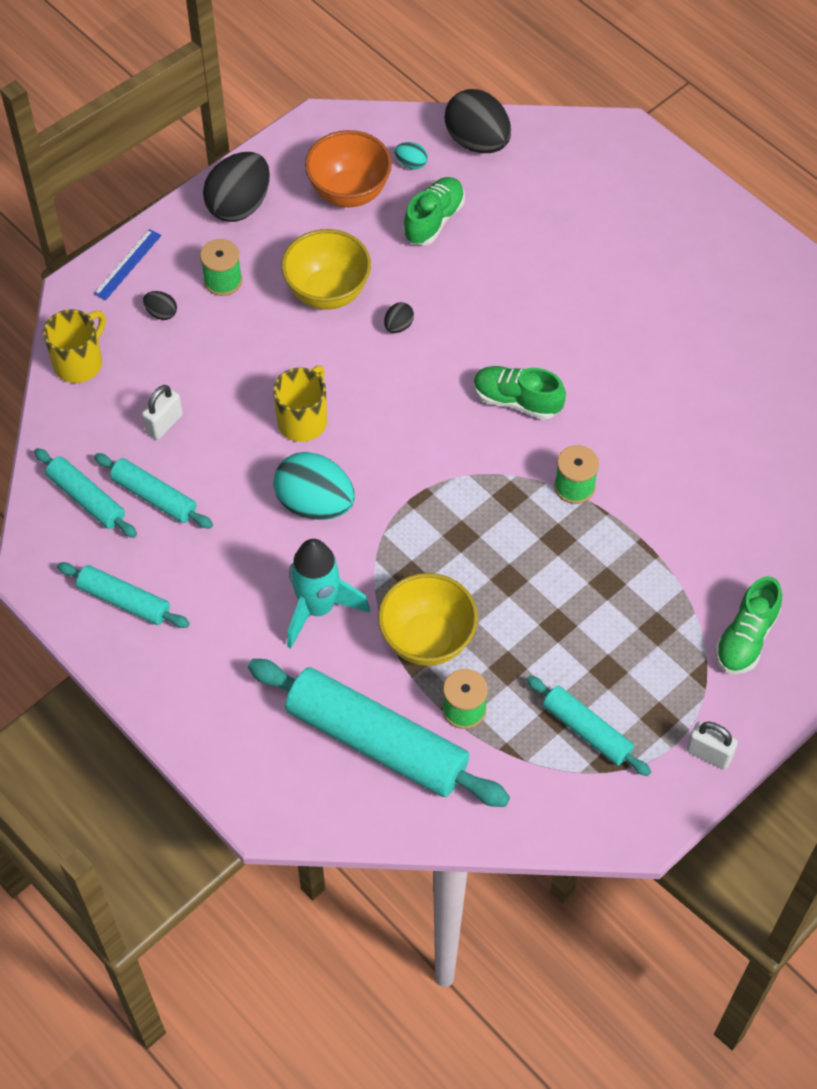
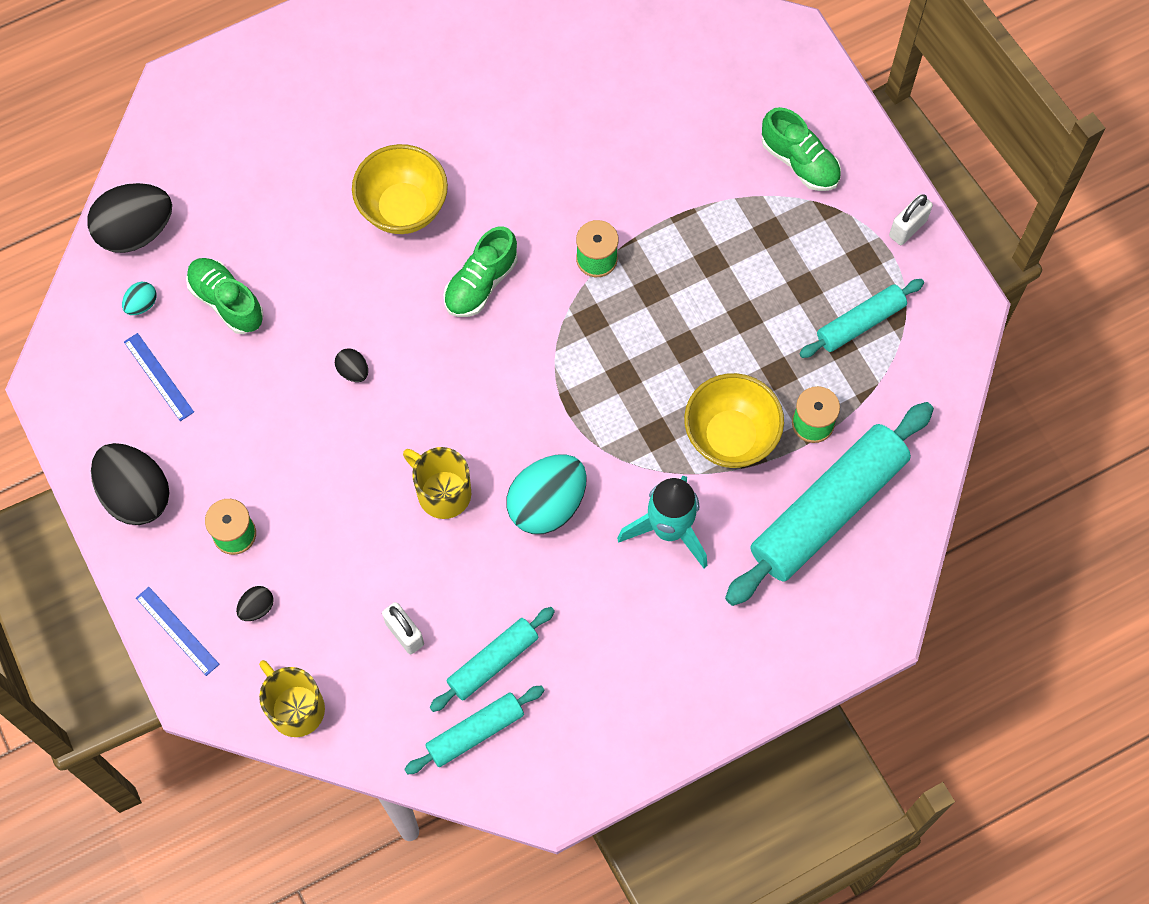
camera: 75 degrees left, 10 degrees up
turquoise rolling pin [57,562,190,628] -> none
yellow bowl [281,229,371,310] -> yellow bowl moved to [352,144,448,234]
orange bowl [305,130,392,207] -> blue ruler [124,333,194,421]

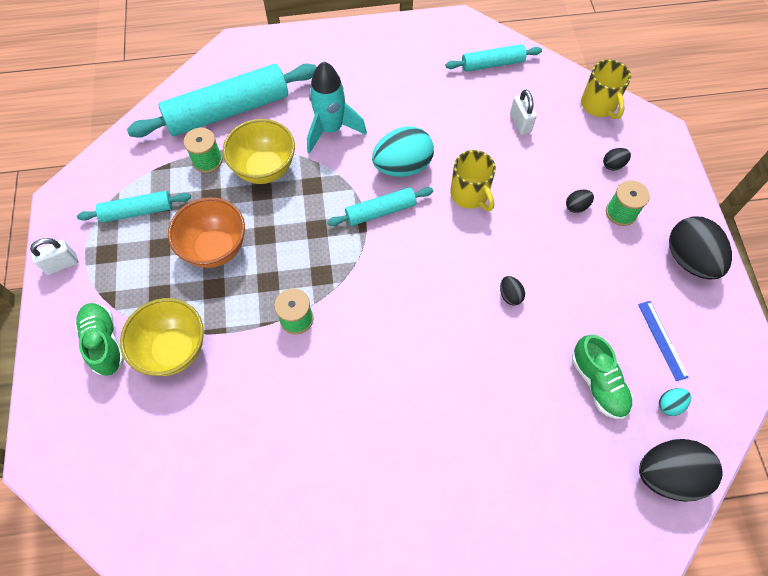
camera: 160 degrees left, 5 degrees down
blue ruler [136,587,220,676] -> none
yellow bowl [352,144,448,234] -> yellow bowl moved to [120,298,204,376]
turquoise rolling pin [430,607,555,712] -> turquoise rolling pin moved to [327,187,433,226]
green shoe [443,226,517,317] -> none
none -> orange bowl [168,197,245,268]
none -> black egg [566,190,594,213]

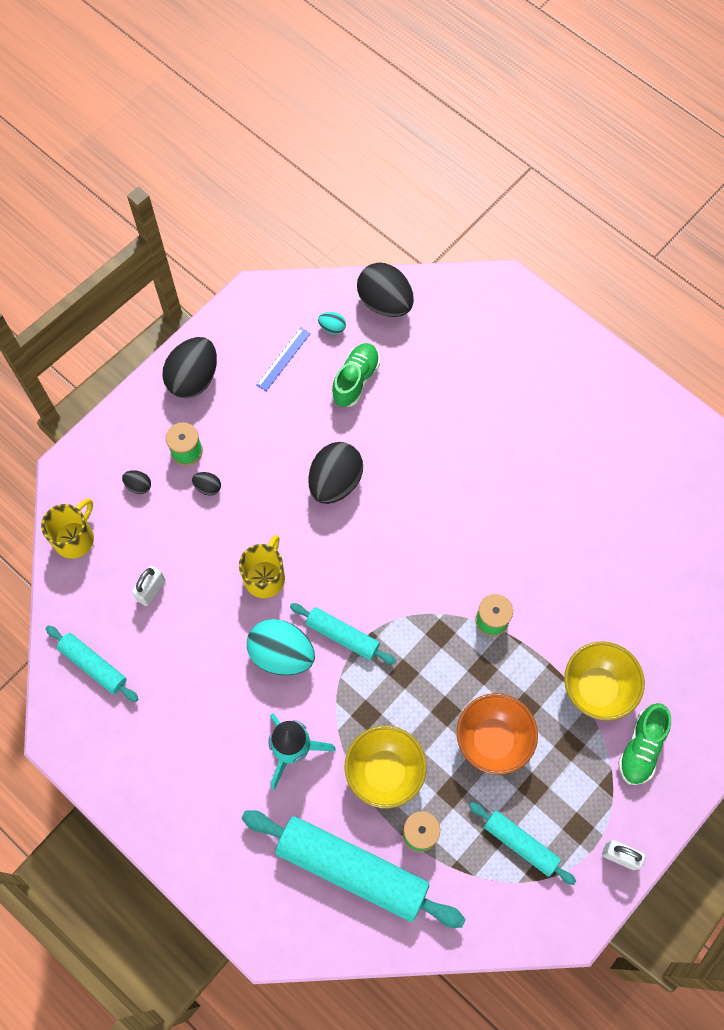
camera: 130 degrees left, 5 degrees up
black egg [500,276,525,305] -> black egg [308,442,363,504], size x2.25

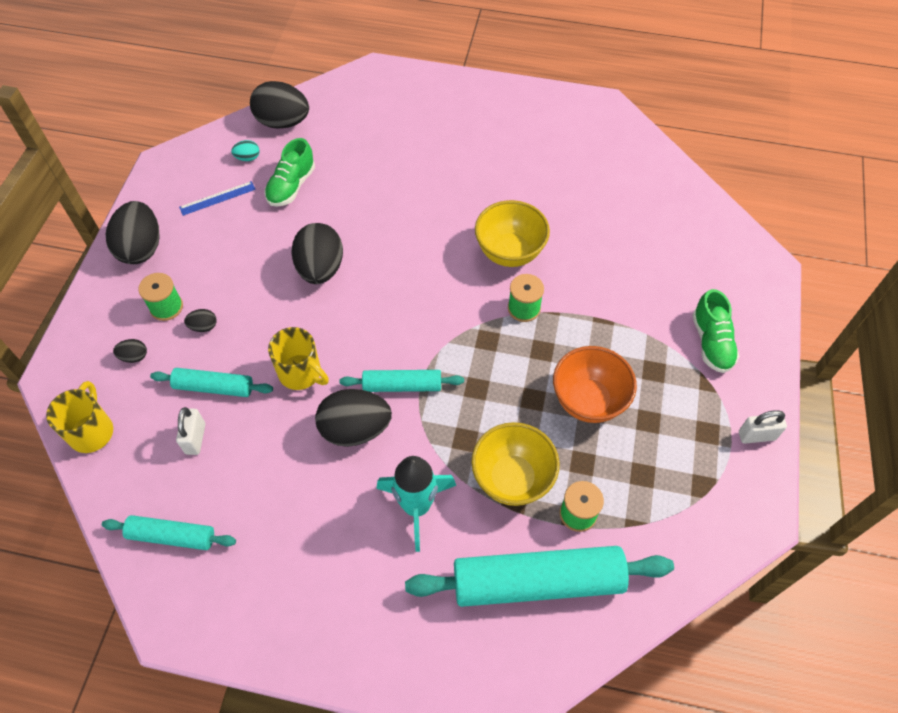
camera: 30 degrees left, 10 degrees down
yellow mug [239,535,285,598] -> yellow mug turned 135 degrees clockwise [268,327,329,390]
turquoise egg [247,619,315,675] -> black egg [315,389,392,447]
blue ruler [257,328,311,391] -> blue ruler turned 60 degrees clockwise [179,181,256,216]
green shoe [331,343,380,407] -> green shoe turned 150 degrees counterclockwise [264,138,315,206]
turquoise rolling pin [469,802,576,885] -> turquoise rolling pin moved to [150,368,273,397]
yellow bowl [564,641,645,721] -> yellow bowl moved to [475,200,550,267]

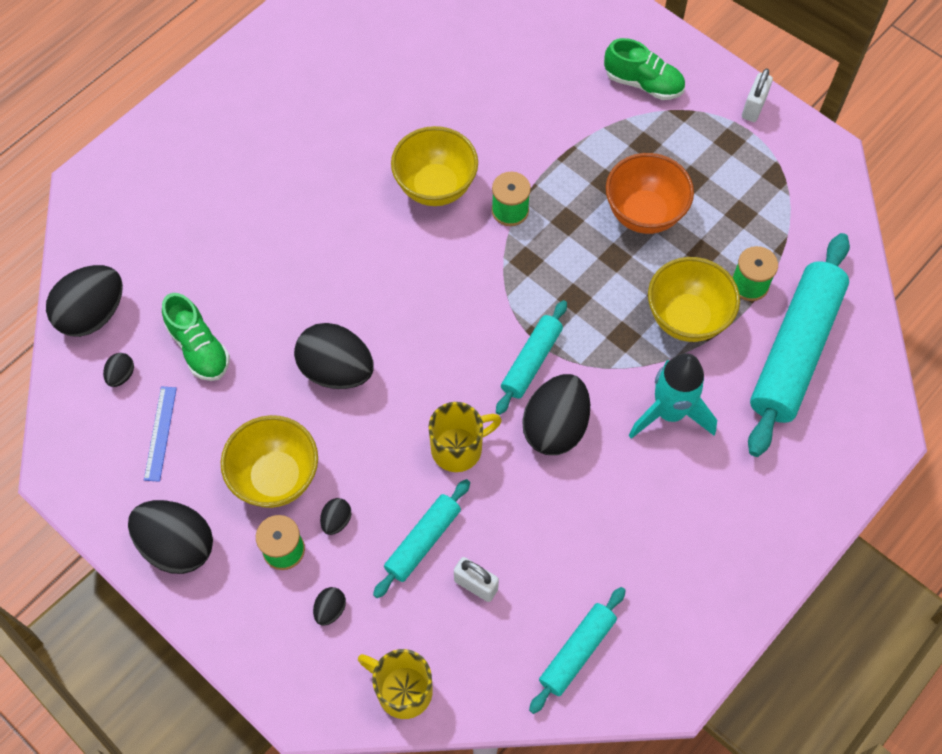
camera: 60 degrees left, 5 degrees up
turquoise egg [231,140,259,161] -> black egg [103,353,134,387]
none -> yellow bowl [221,415,318,508]

